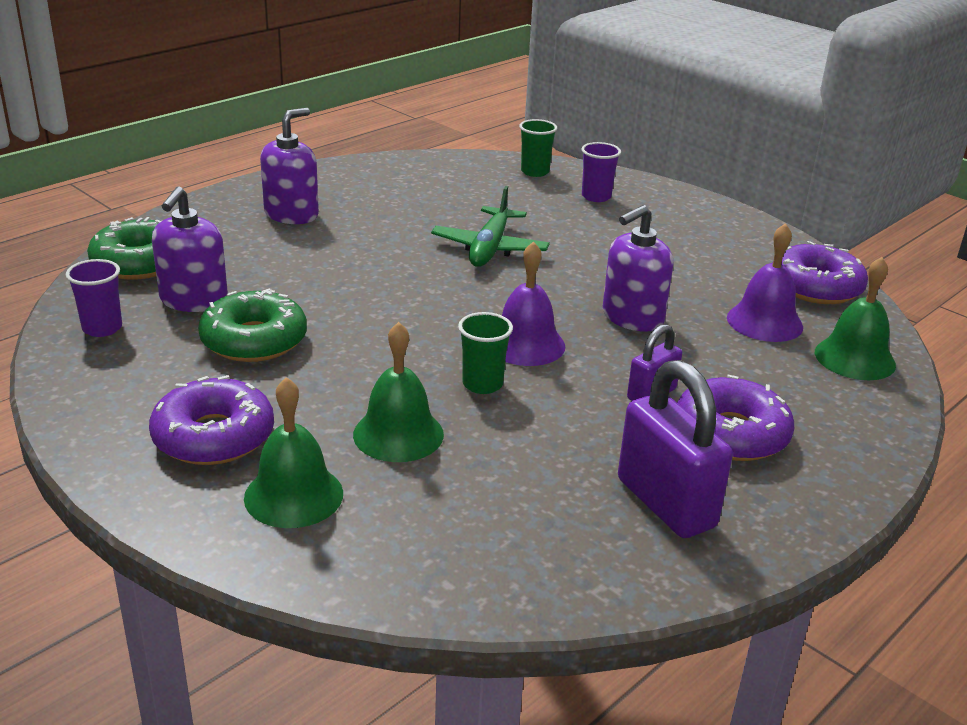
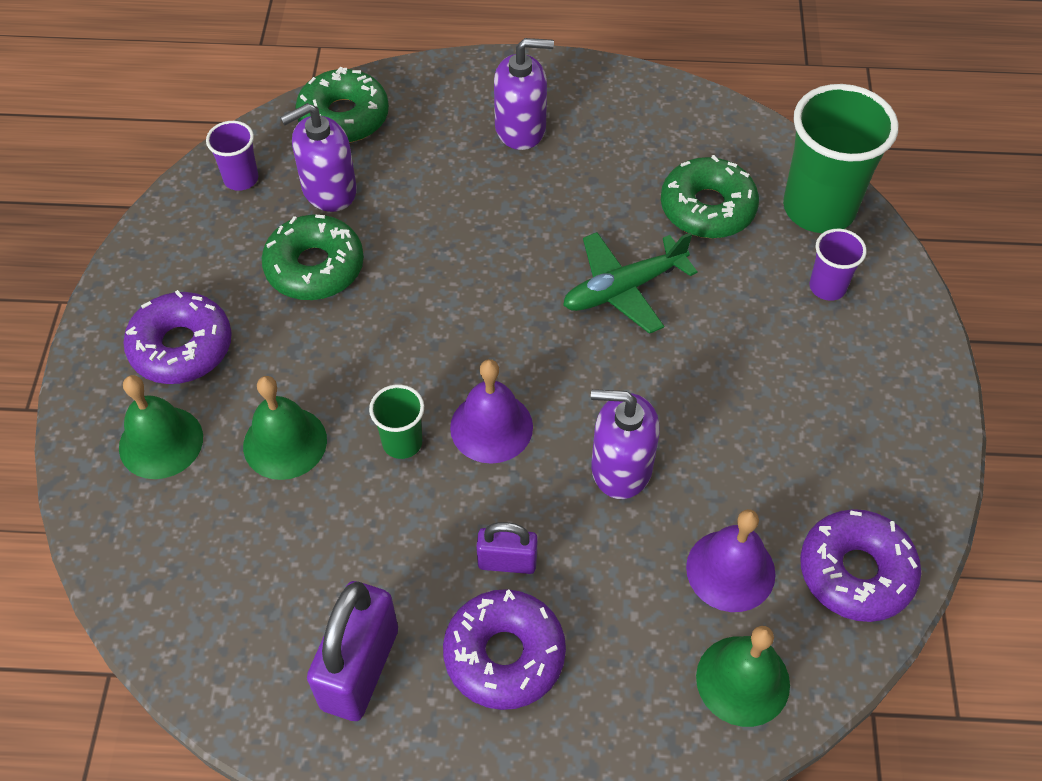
camera: 50 degrees right, 25 degrees up
green cup [519,119,557,177] -> green cup [783,84,898,233], size x2.05
none -> green donut [661,155,759,238]

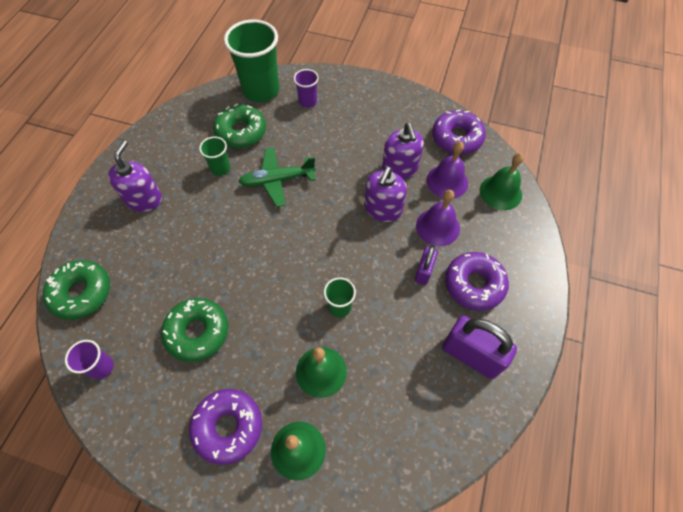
camera: 75 degrees left, 5 degrees up
purple soap dispenser [280,103,357,212] -> purple soap dispenser moved to [382,123,424,179]
purple bell [450,359,533,464] -> purple bell moved to [416,190,460,246]
green plane [563,232,698,334] -> green plane turned 90 degrees clockwise [239,148,316,207]
none -> green cup [199,136,230,176]

